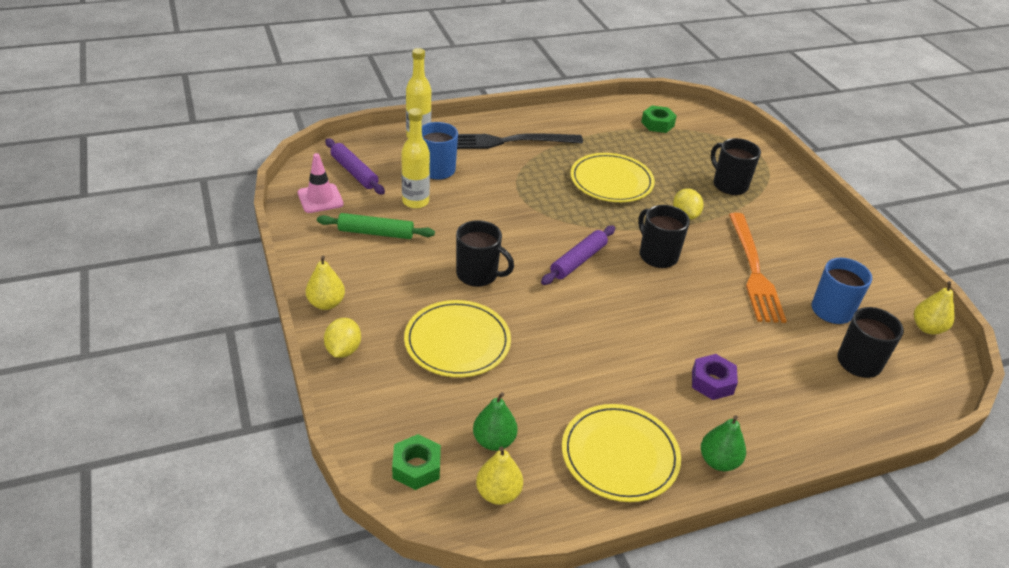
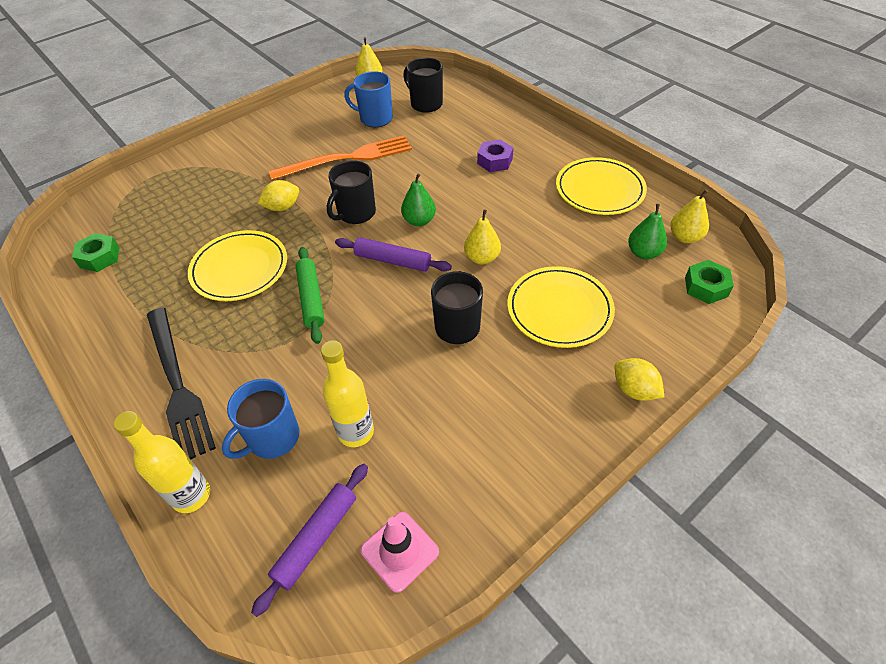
camera: 105 degrees left, 10 degrees up
yellow pear [306,256,345,310] -> yellow pear moved to [464,209,501,265]
green rolling pin [317,213,435,239] -> green rolling pin moved to [296,247,325,344]
yellow lemon [324,318,361,358] -> yellow lemon turned 60 degrees clockwise [615,358,664,401]
green pear [701,415,746,471] -> green pear moved to [401,173,436,226]
black mug [711,138,761,195] -> none

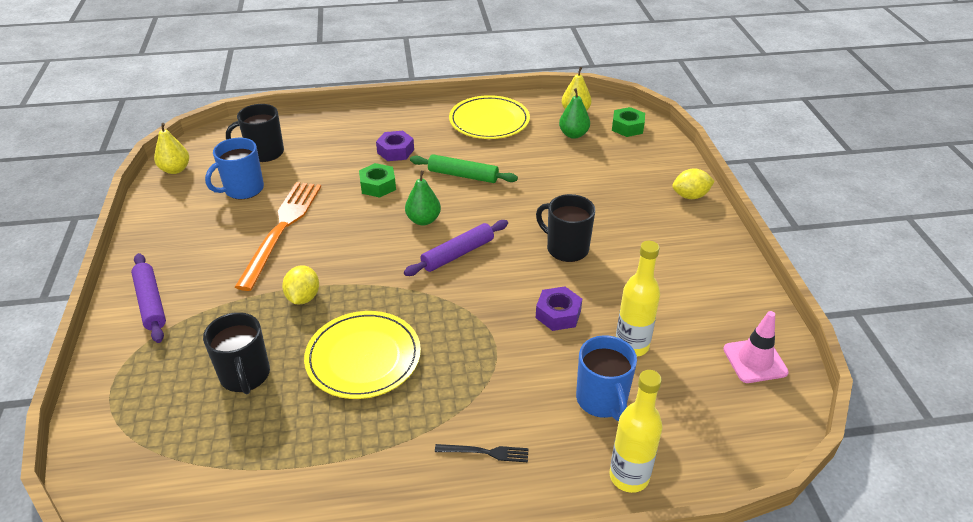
camera: 60 degrees left, 10 degrees down
green nut [72,233,119,272] -> green nut moved to [359,163,396,198]
black fork [147,307,216,459] -> black fork [435,444,529,462], size x0.42
purple rolling pin [251,464,368,617] -> purple rolling pin moved to [131,253,166,343]
green rolling pin [296,247,325,344] -> green rolling pin moved to [410,154,518,183]
black mug [327,160,376,224] -> black mug moved to [203,312,270,394]
yellow pear [464,209,501,265] -> none
yellow plate [508,266,615,348] -> none
none -> purple nut [536,286,582,331]

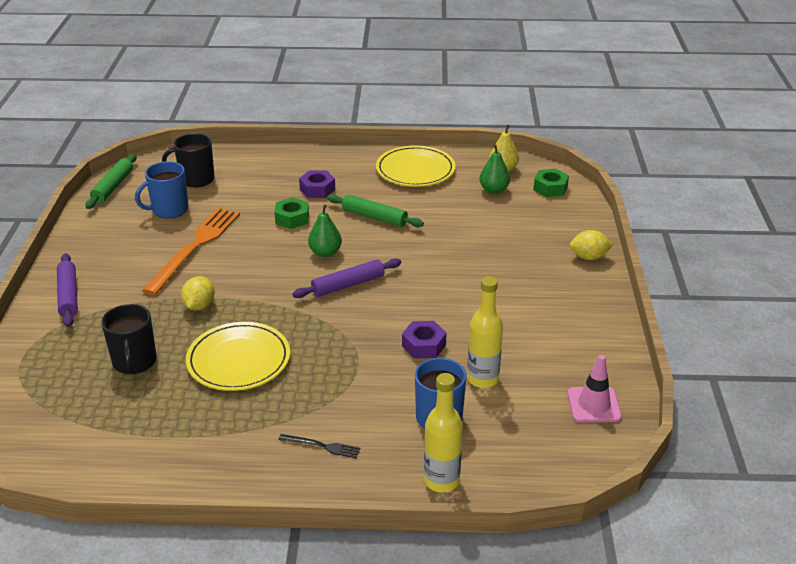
camera: 10 degrees right, 5 degrees down
yellow pear [154,123,189,174] -> green rolling pin [85,154,137,209]
black mug [536,194,595,262] -> none

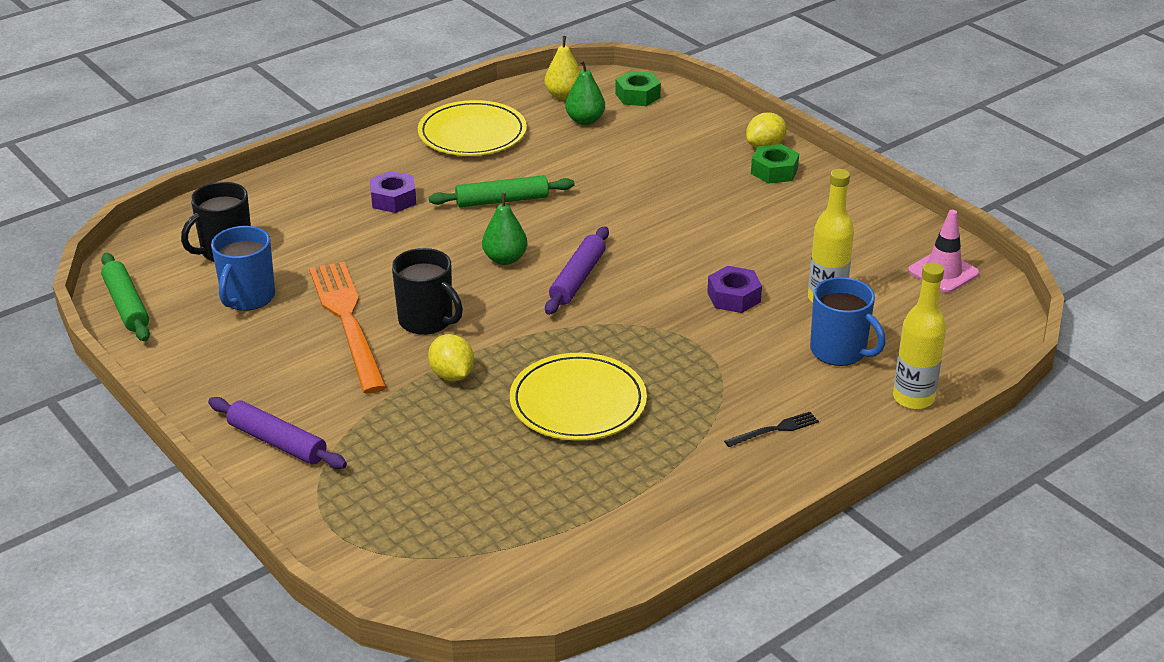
camera: 40 degrees left, 0 degrees up
black mug [101,304,157,374] -> black mug moved to [392,248,463,335]
green nut [274,197,309,229] -> green nut moved to [751,144,799,184]

